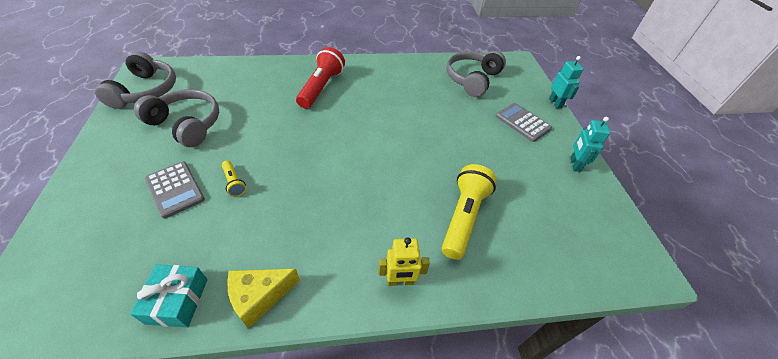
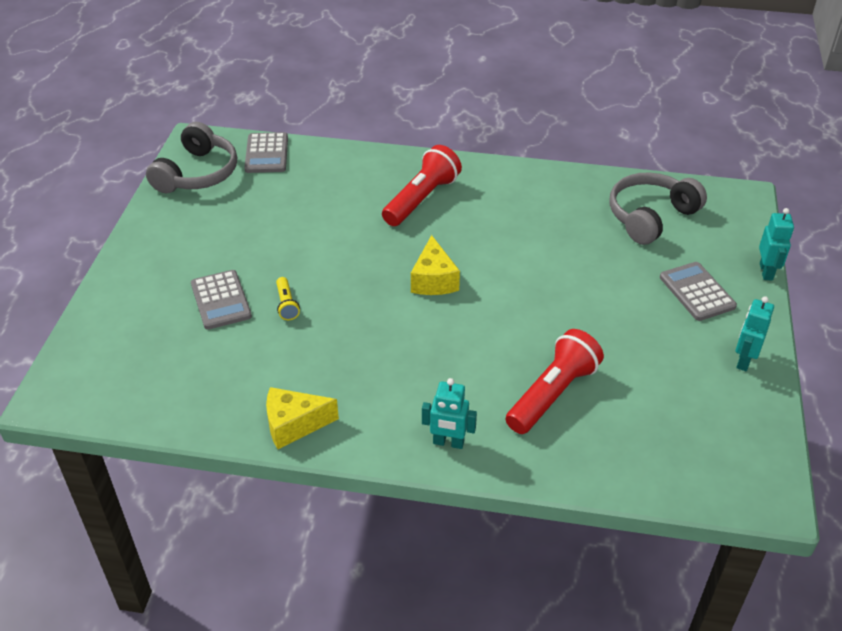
camera: 20 degrees right, 5 degrees down
turquoise gift [130,264,207,327] -> none
grey headphones [134,89,219,147] -> none
yellow robot [379,237,430,286] -> turquoise robot [422,378,477,449]
yellow flashlight [442,164,496,260] -> red flashlight [506,329,604,434]
none -> grey calculator [244,132,288,173]
none -> yellow cheese [411,235,460,295]

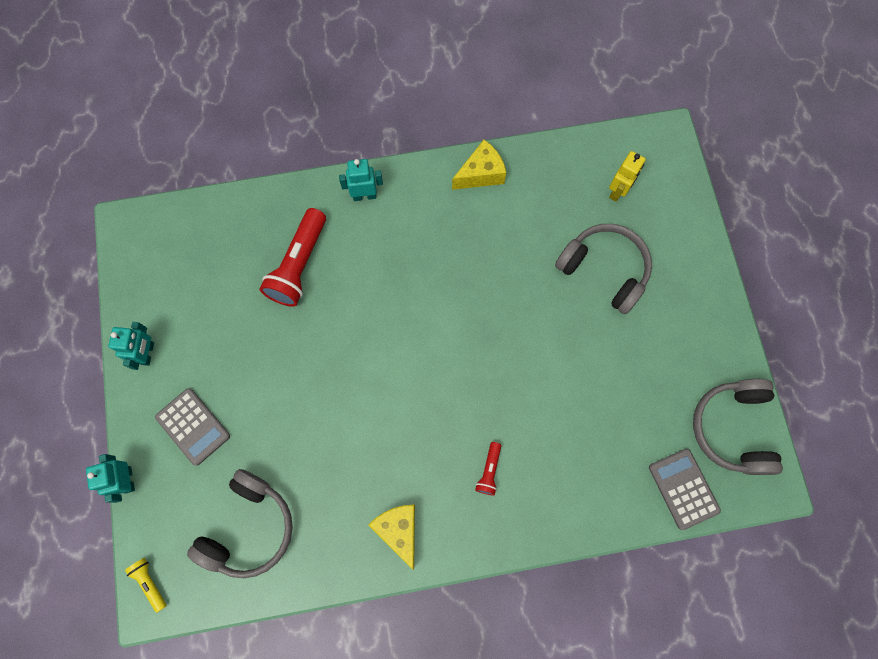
camera: 160 degrees right, 30 degrees up
grey calculator [191,270,252,330] -> grey headphones [555,224,652,314]
yellow flashlight [276,277,300,320] -> yellow flashlight moved to [125,558,167,613]
red flashlight [382,145,462,226] -> red flashlight [475,442,501,495], size x0.48
yellow cheese [411,235,460,295] -> yellow cheese moved to [368,505,415,570]
none -> yellow robot [609,151,646,202]

